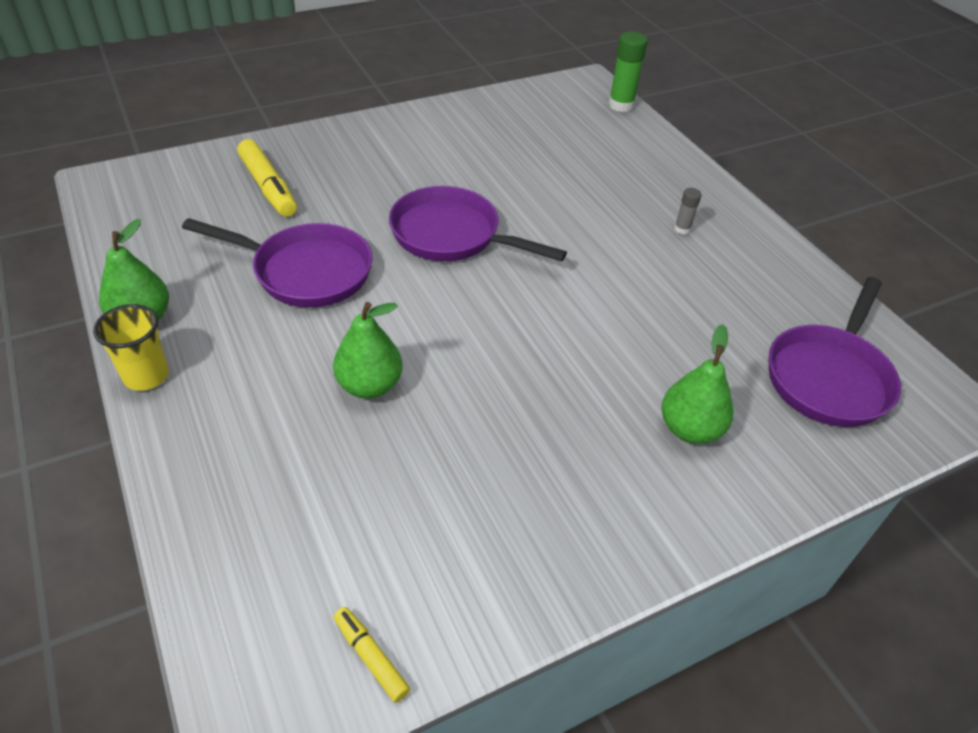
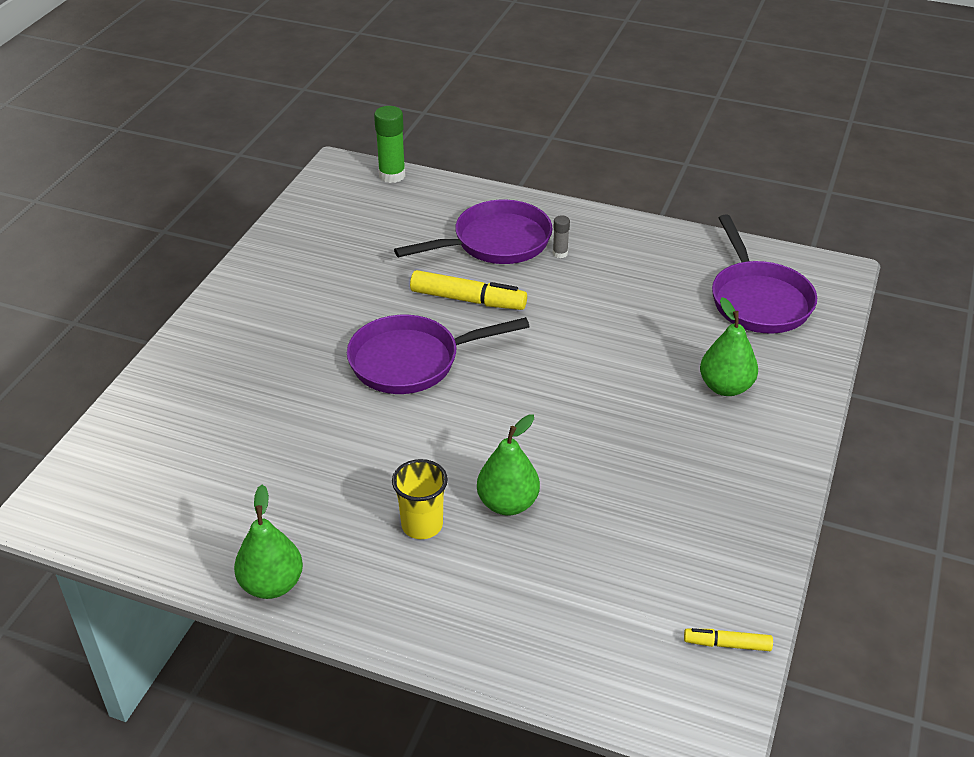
camera: 40 degrees left, 5 degrees down
yellow cup [93,304,169,391] -> yellow cup moved to [392,459,448,539]
purple pan [182,218,373,307] -> purple pan moved to [394,200,552,264]
yellow marker [237,139,297,217] -> yellow marker moved to [410,270,527,310]

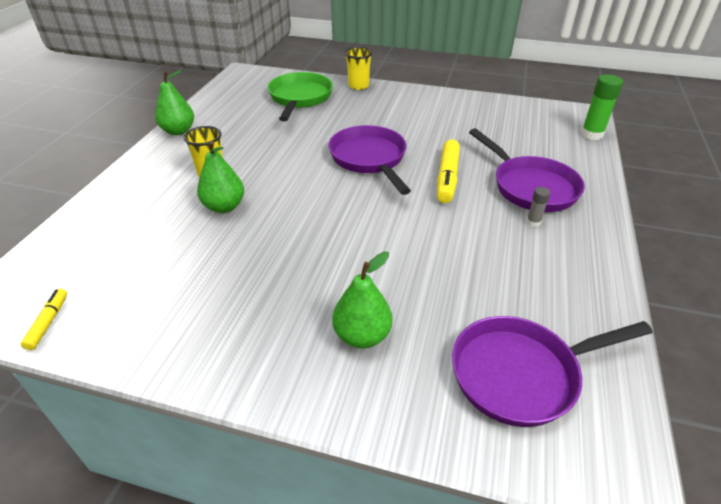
camera: 85 degrees right, 0 degrees up
none -> green pan [268,72,333,121]
none -> yellow cup [345,47,373,90]

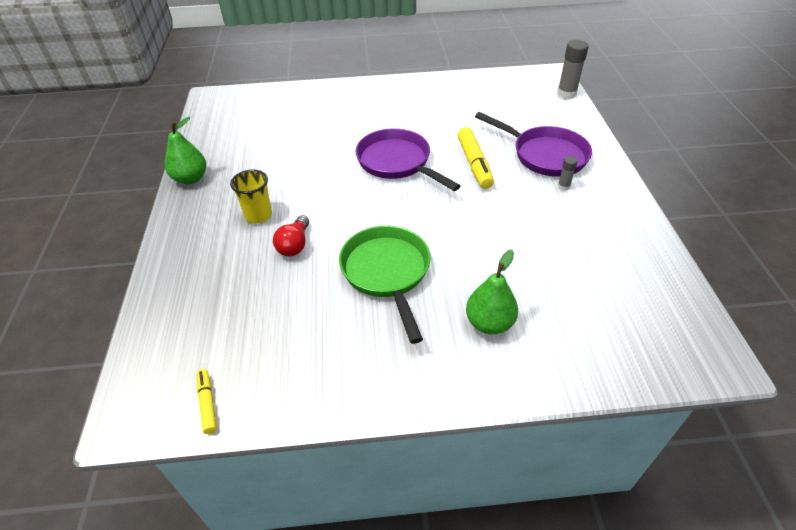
camera: 20 degrees left, 5 degrees up
green pear [197,141,244,213] -> red light bulb [273,215,309,256]
green pan [268,72,333,121] -> green pan moved to [339,226,430,344]
yellow cup [345,47,373,90] -> none
purple pan [452,316,653,427] -> none
green glue stick [581,74,623,140] -> grey glue stick [557,40,589,99]

